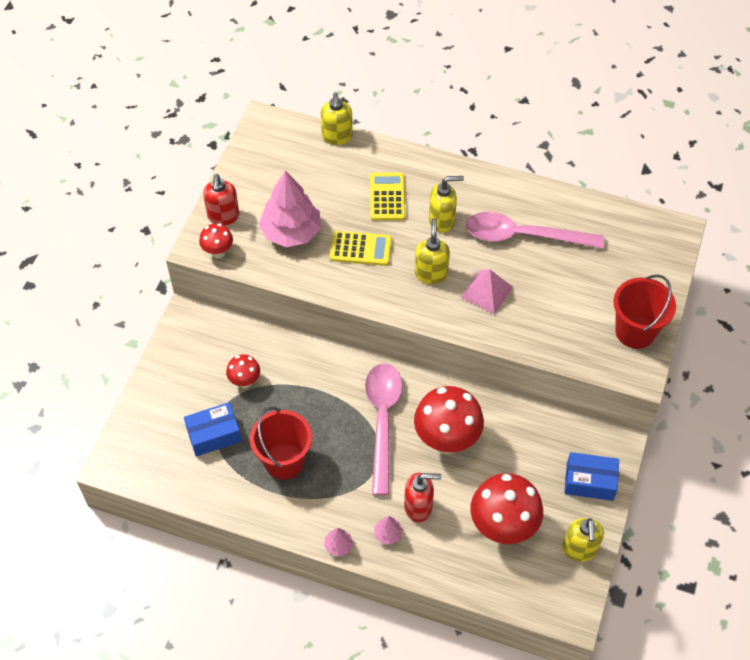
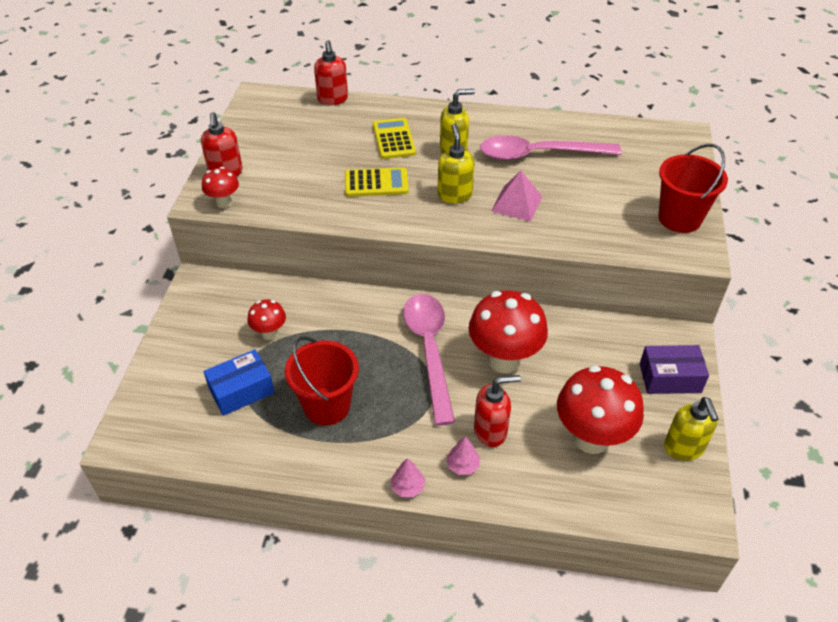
camera: 10 degrees left, 10 degrees down
pink tree [258,170,321,247] -> none
yellow soap dispenser [321,93,353,145] -> red soap dispenser [314,40,348,105]
blue box [564,452,619,501] -> purple box [640,345,709,394]

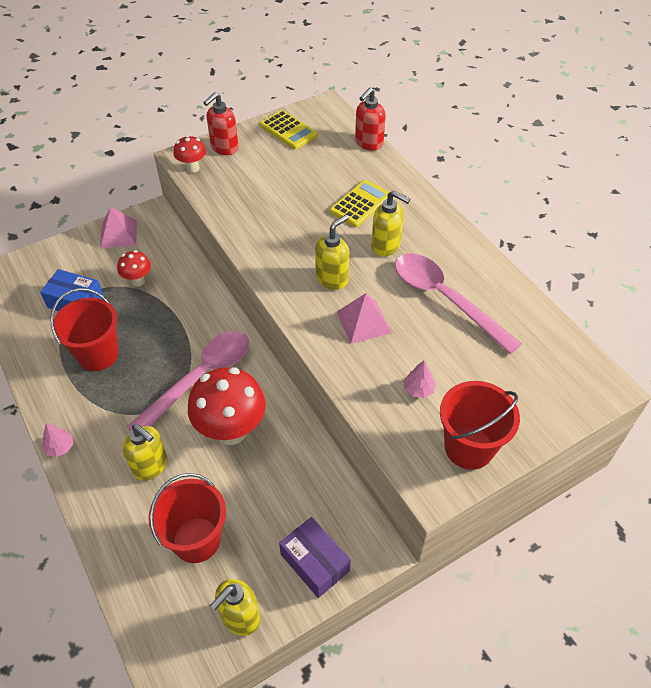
camera: 50 degrees right, 5 degrees up
yellow calculator [345,167,409,197] -> yellow calculator moved to [260,110,318,149]
pink tree [446,436,480,475] -> pink tree moved to [404,361,436,398]
red soap dispenser [474,375,521,447] -> yellow soap dispenser [123,424,167,481]
red mushroom [557,365,644,454] -> red bucket [148,473,226,563]
none -> pink pyramid [100,207,137,248]

